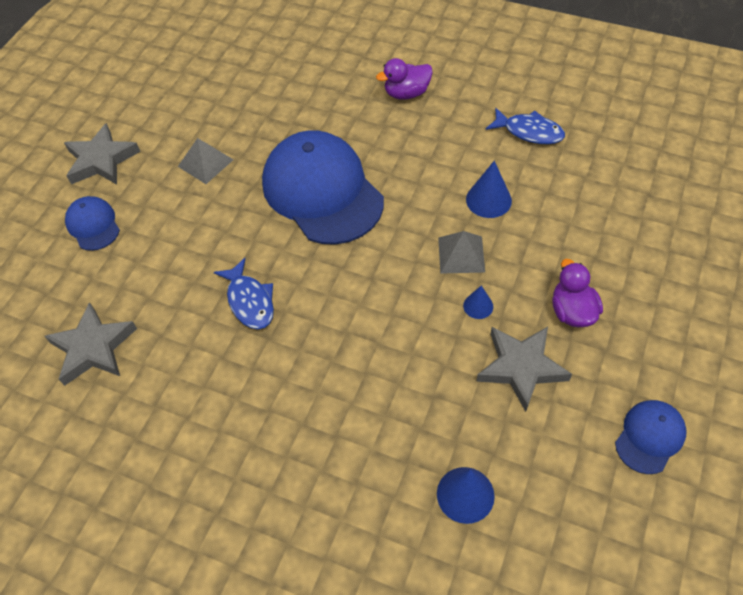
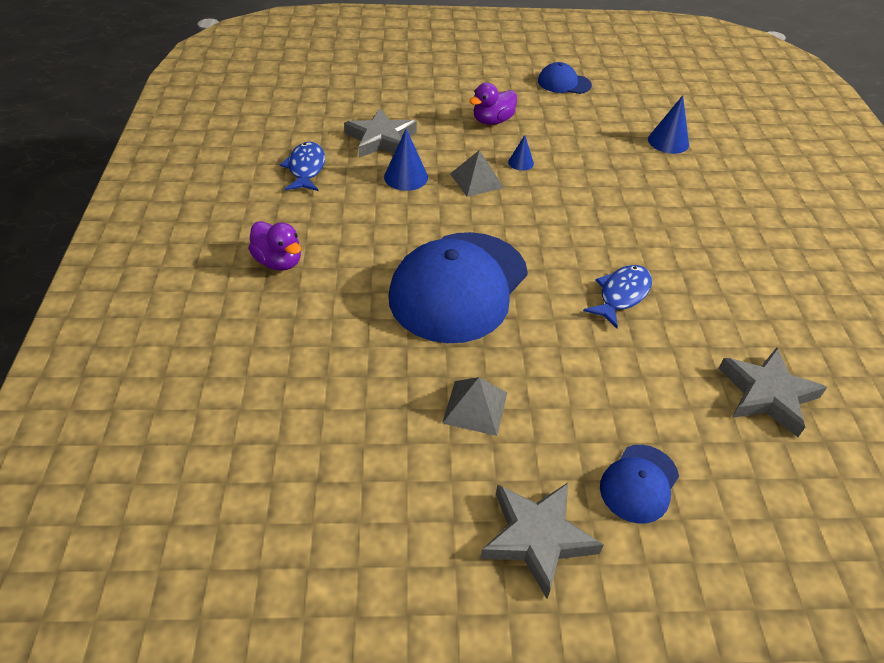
camera: 120 degrees left, 10 degrees down
grey star [476,327,572,412] -> grey star moved to [344,109,417,158]

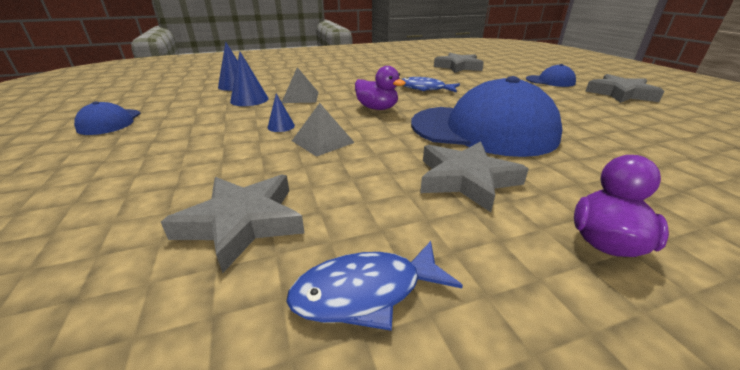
camera: 105 degrees left, 15 degrees down
blue cone [384,129,428,191] -> blue cone moved to [230,51,269,106]
grey pyramid [442,377,507,436] -> grey pyramid moved to [282,67,319,103]
purple duck [469,83,517,125] -> purple duck moved to [355,66,406,110]
none -> grey star [420,141,529,212]

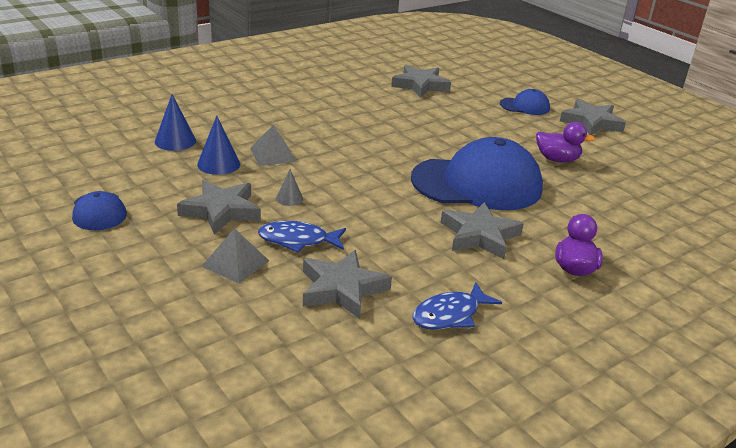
camera: 20 degrees left, 0 degrees up
blue cone [268,94,295,132] -> grey cone [276,169,303,206]
grey pyramid [292,103,355,157] -> grey pyramid moved to [201,228,269,284]
purple duck [355,66,406,110] -> purple duck moved to [536,122,595,163]
blue fish [401,77,460,93] -> blue fish moved to [258,221,346,252]
none -> grey star [177,180,261,235]

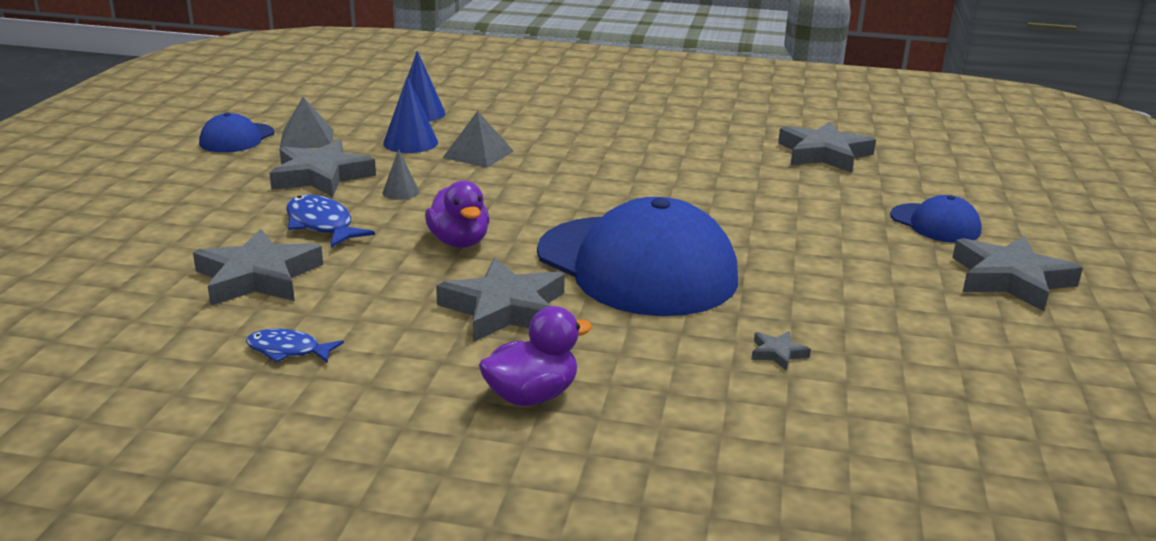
camera: 50 degrees right, 5 degrees down
grey pyramid [201,228,269,284] -> grey pyramid moved to [280,97,333,148]
blue fish [412,282,502,329] -> blue fish [246,329,344,363], size x0.66
purple duck [536,122,595,163] -> purple duck moved to [425,180,489,248]
none -> grey star [751,331,811,371]

